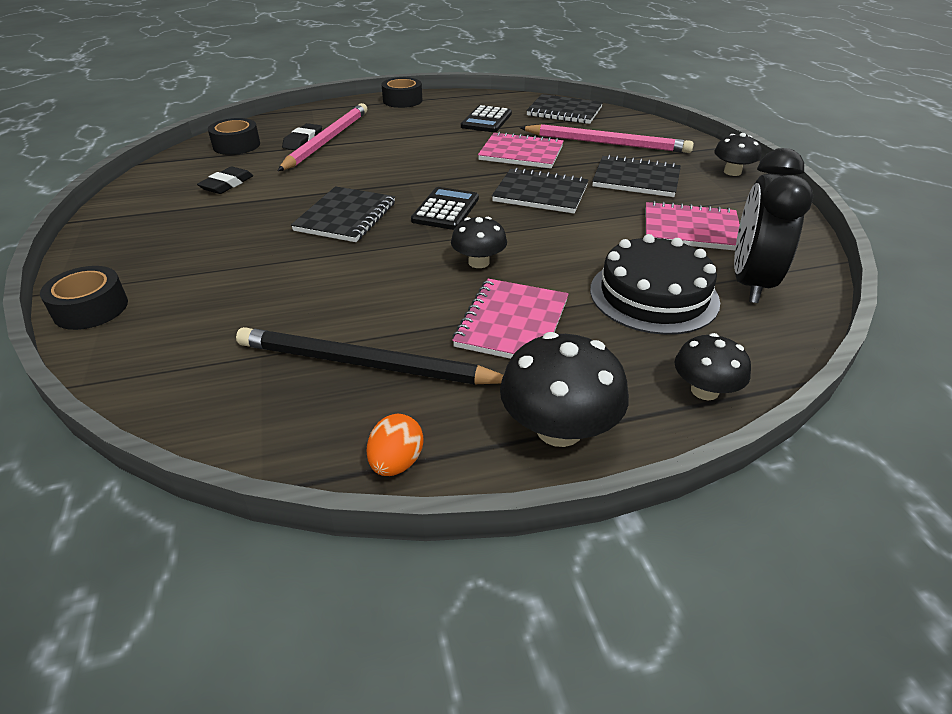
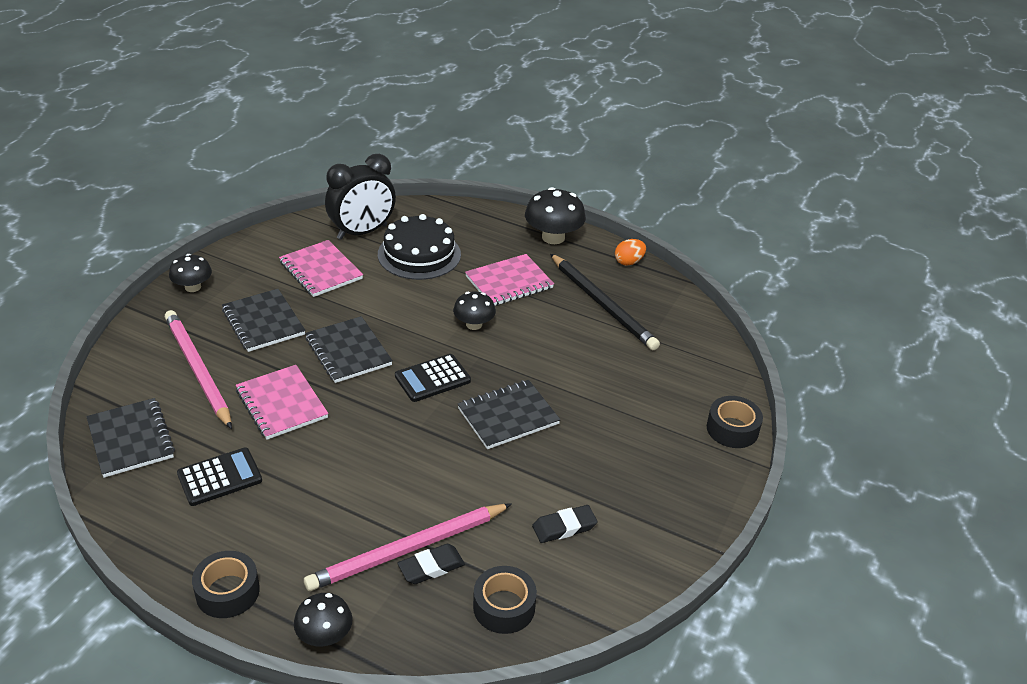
camera: 140 degrees left, 0 degrees up
black mushroom [675,333,751,400] -> black mushroom moved to [294,593,353,646]

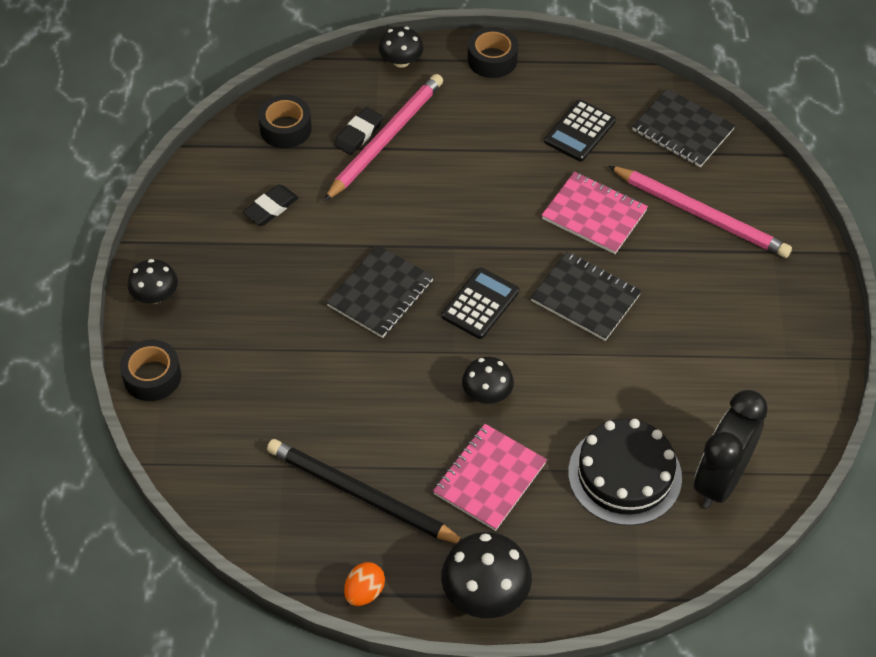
camera: 155 degrees right, 15 degrees up
black mushroom [169,254,212,292] -> black mushroom moved to [128,259,178,303]
black notebook [222,289,306,352] -> none
pink notebook [279,240,363,297] -> none

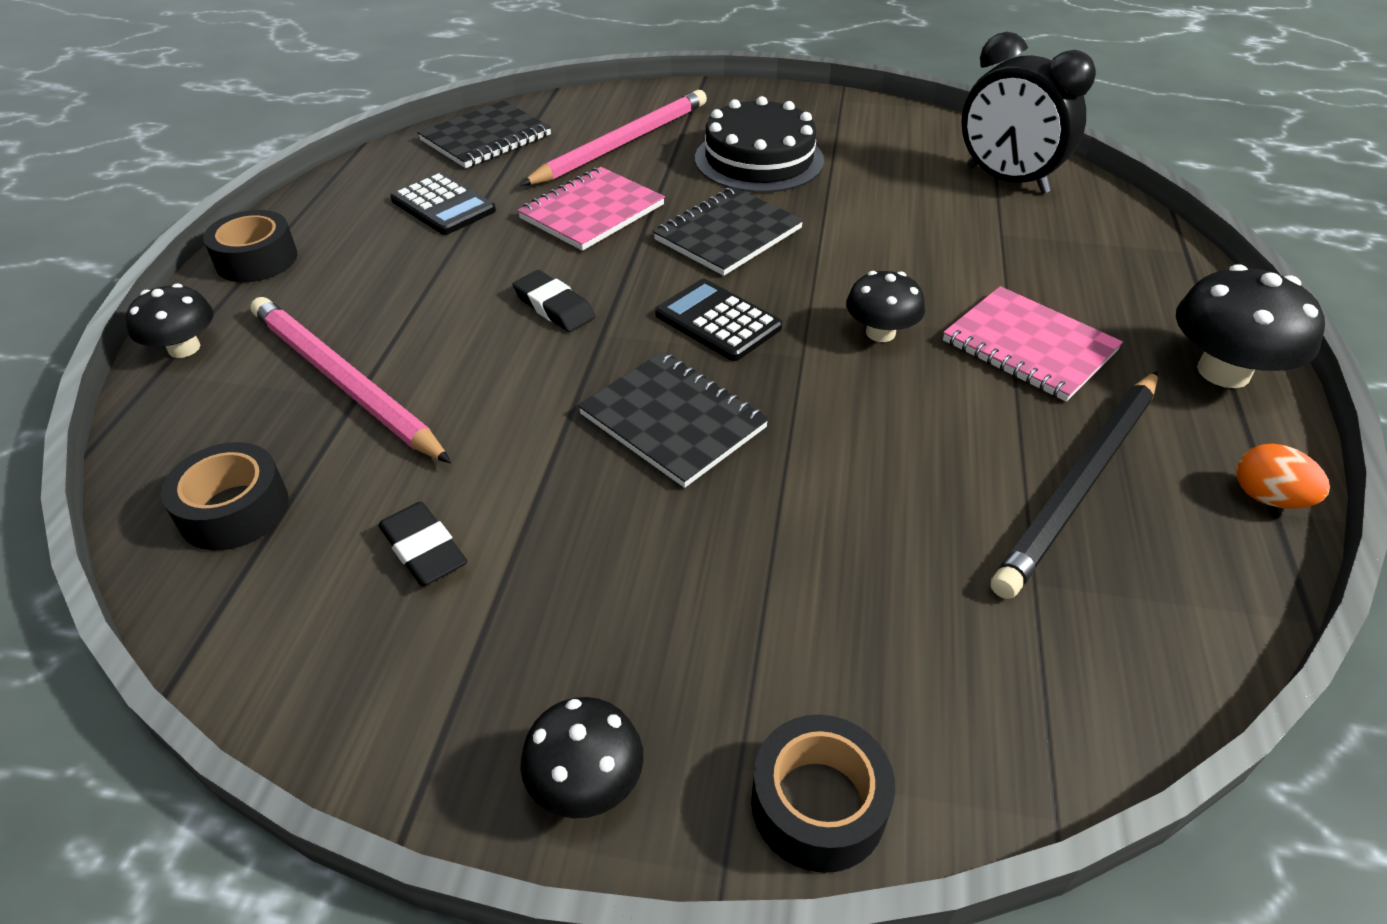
camera: 80 degrees left, 10 degrees down
black eraser [334,107,383,155] -> black eraser moved to [513,270,595,332]
black cake [568,419,682,526] -> black cake moved to [695,96,824,193]

